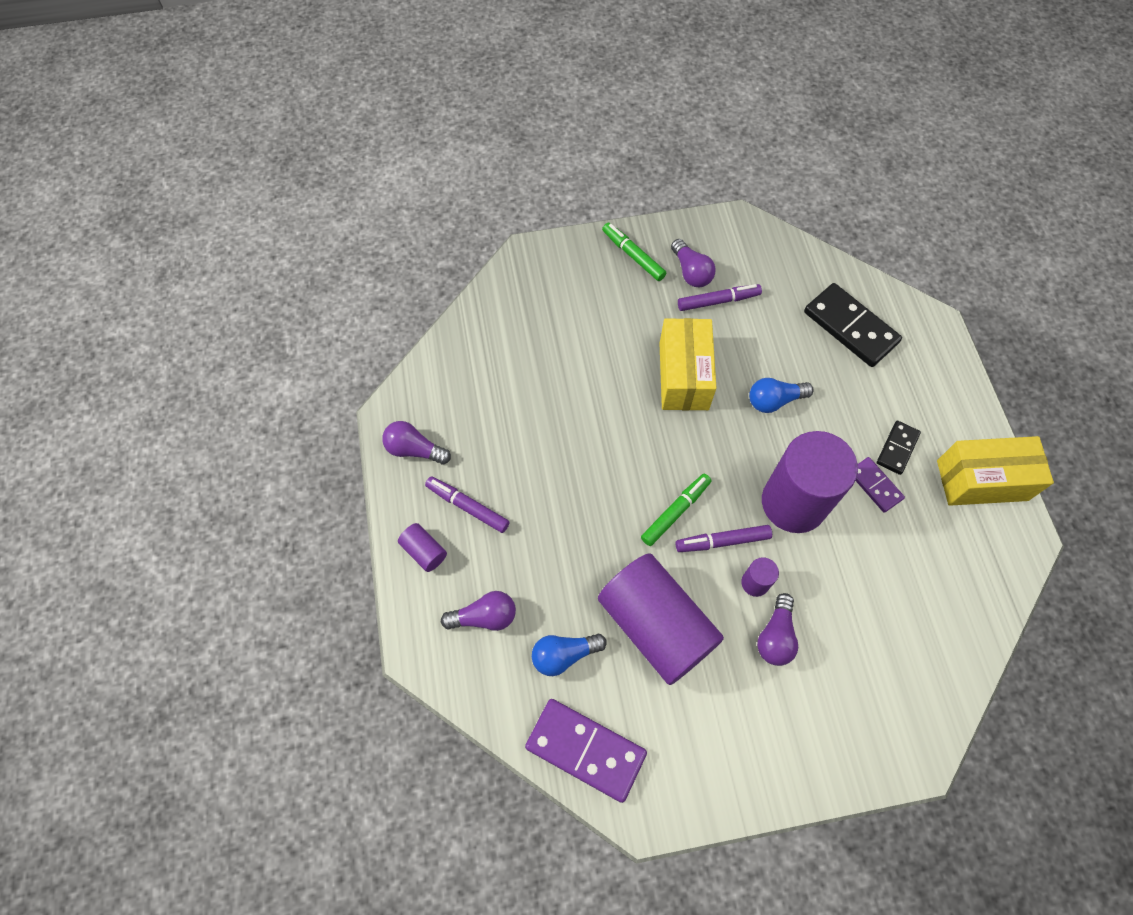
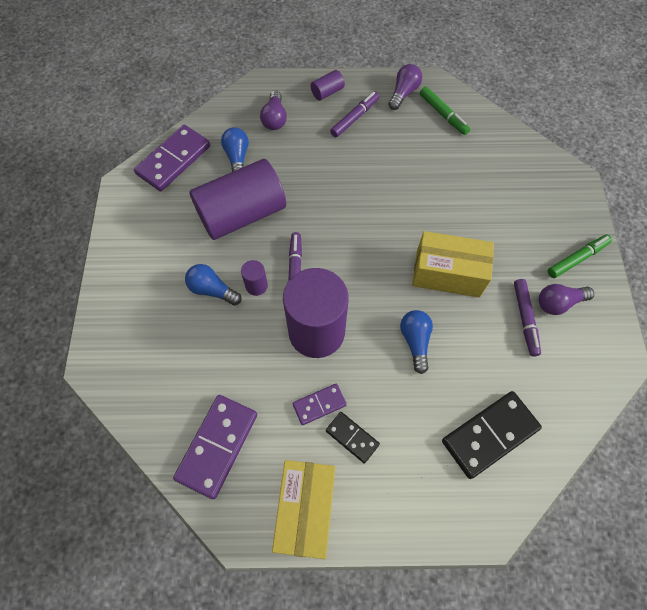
camera: 100 degrees right, 0 degrees up
green marker [641,474,711,546] -> green marker moved to [420,87,470,135]
purple light bulb [757,593,798,666] -> blue light bulb [185,264,241,306]
none -> purple domino [173,395,257,499]

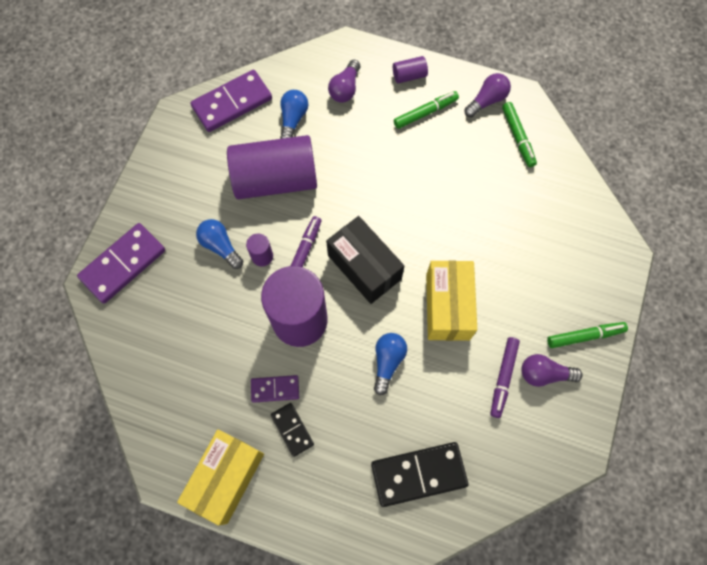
camera: 20 degrees right, 5 degrees up
purple domino [173,395,257,499] -> purple domino moved to [77,223,165,304]
purple marker [330,91,380,137] -> green marker [394,91,459,129]
yellow box [412,231,494,297] -> yellow box turned 60 degrees clockwise [426,260,477,341]
none -> black box [326,216,404,304]

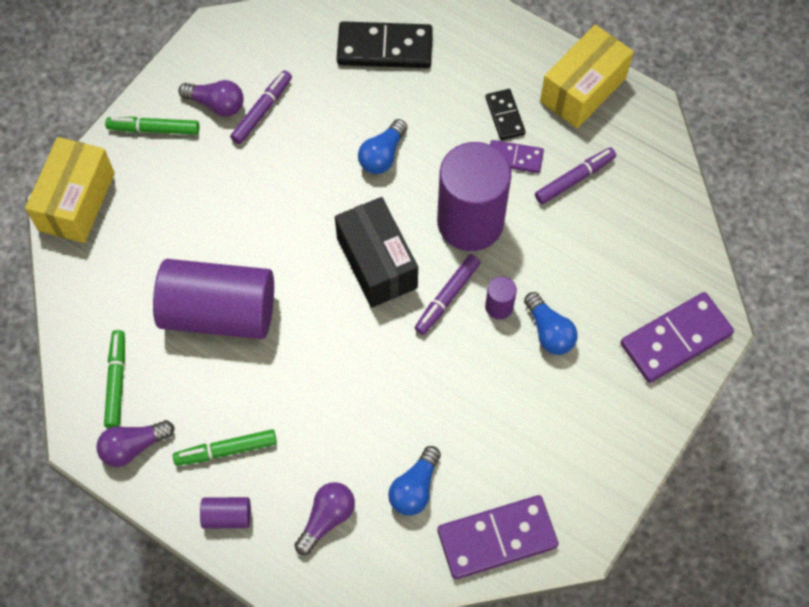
camera: 165 degrees left, 5 degrees down
purple cylinder [227,135,317,199] -> purple cylinder moved to [153,259,274,339]
yellow box [426,260,477,341] -> yellow box moved to [25,137,115,243]
none -> purple marker [535,148,616,204]

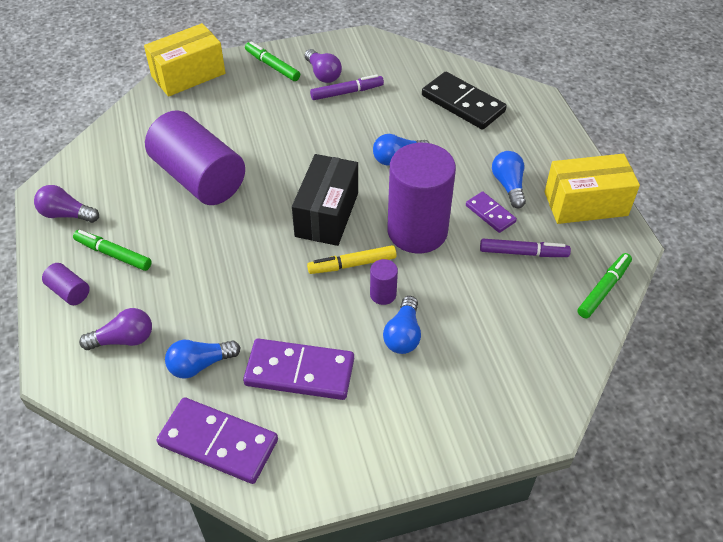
camera: 40 degrees right, 15 degrees down
green marker [104,330,125,428] -> green marker moved to [578,253,632,318]
purple marker [415,254,480,335] -> yellow marker [307,245,397,274]
black domino [485,89,526,140] -> blue light bulb [492,151,526,208]
purple domino [620,292,734,383] -> purple domino moved to [243,338,354,400]

